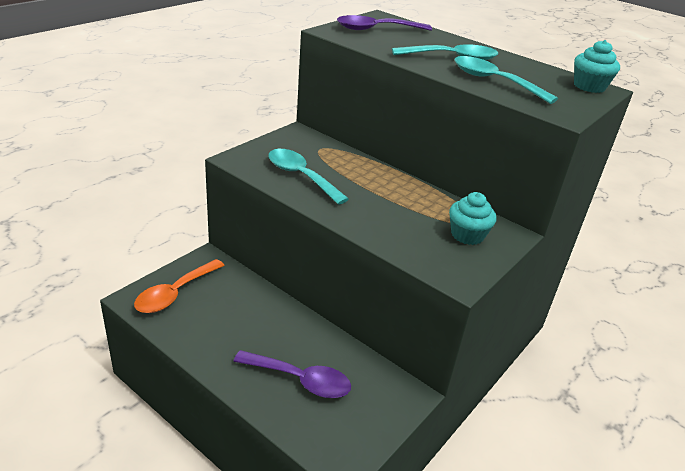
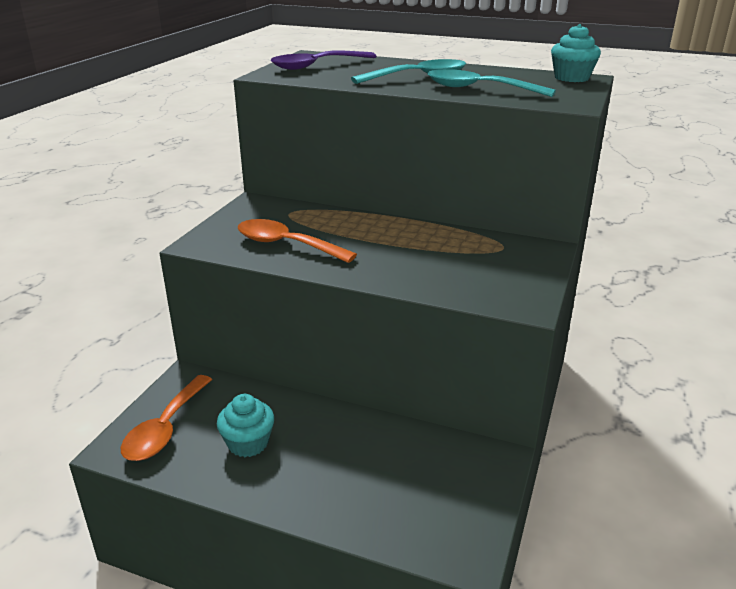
camera: 15 degrees left, 5 degrees down
purple spoon [233,350,351,398] -> none
turquoise spoon [268,149,349,205] -> orange spoon [238,219,357,263]
turquoise cupcake [449,192,497,245] -> turquoise cupcake moved to [217,394,274,457]

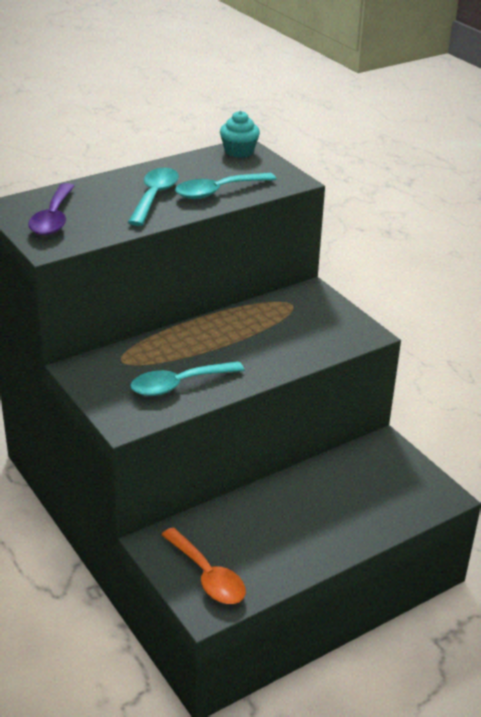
camera: 55 degrees left, 5 degrees up
turquoise cupcake [217,394,274,457] -> none
orange spoon [238,219,357,263] -> turquoise spoon [131,361,244,396]

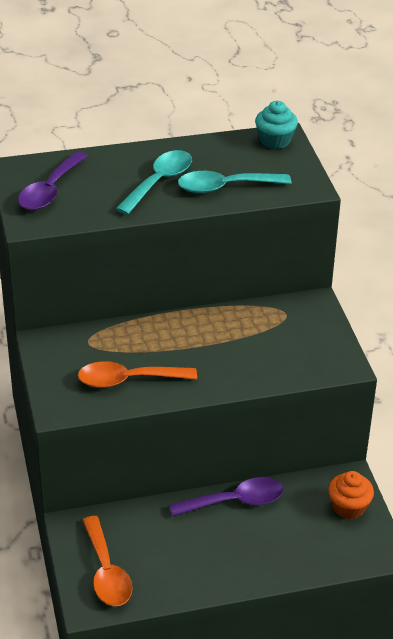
camera: 20 degrees right, 5 degrees up
turquoise spoon [131,361,244,396] -> orange spoon [78,361,197,388]
none -> purple spoon [169,477,284,516]
none -> orange cupcake [328,471,374,519]

